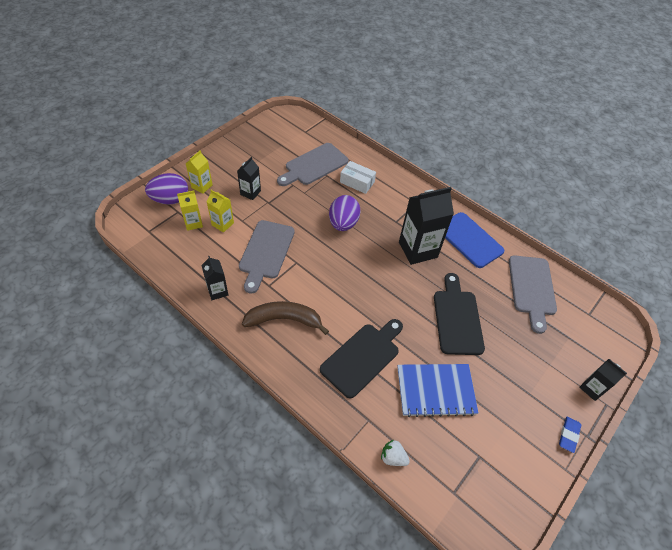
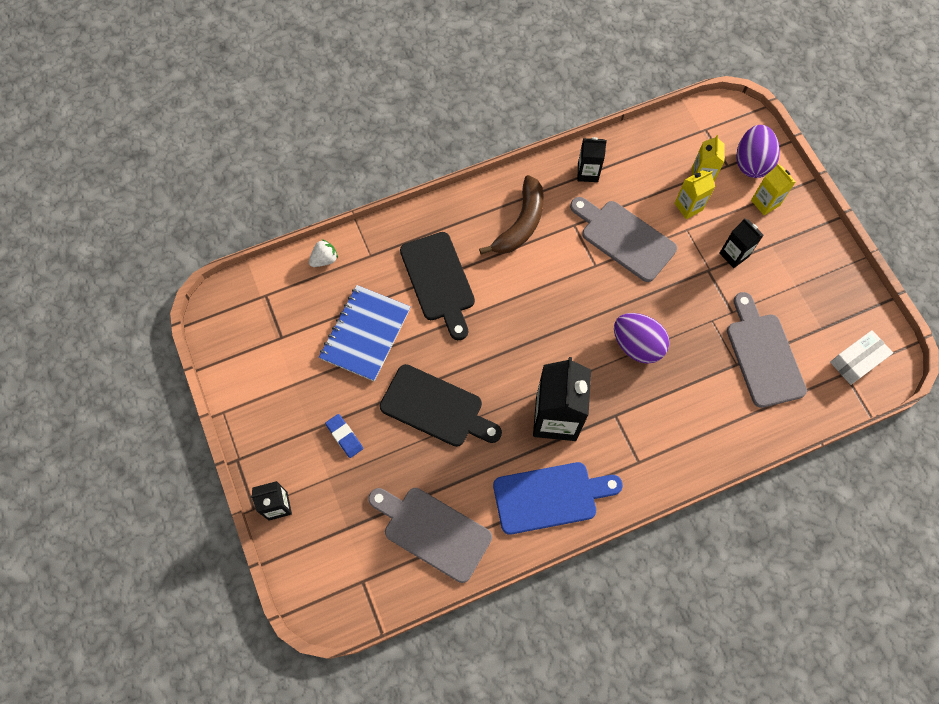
camera: 120 degrees right, 15 degrees up
white box [340,161,376,194] -> white box moved to [830,330,893,385]
blue eraser [559,416,581,453] -> blue eraser moved to [325,414,363,458]

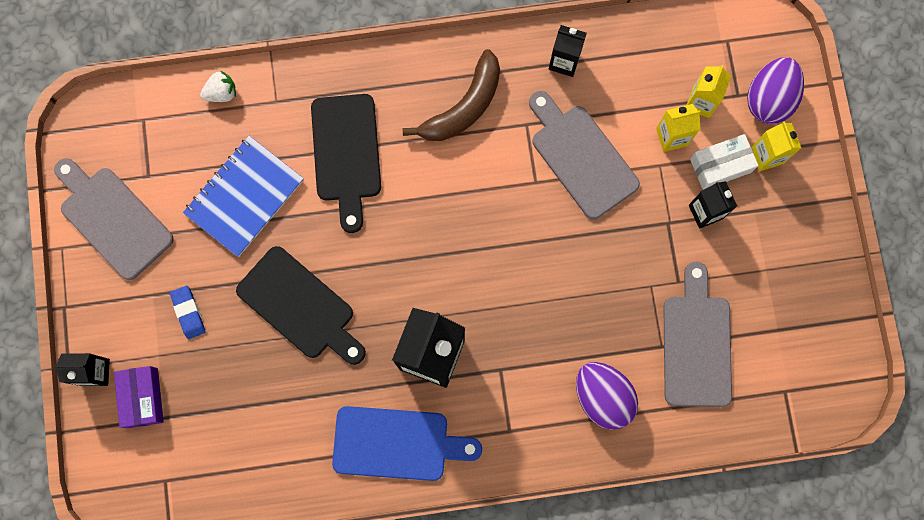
camera: 15 degrees right, 10 degrees up
grey cutting board [368,488,492,583] -> grey cutting board moved to [54,158,174,280]
purple egg [614,313,670,364] -> purple egg moved to [576,362,638,430]
white box [830,330,893,385] -> white box moved to [690,134,758,190]
none -> purple box [114,366,164,428]

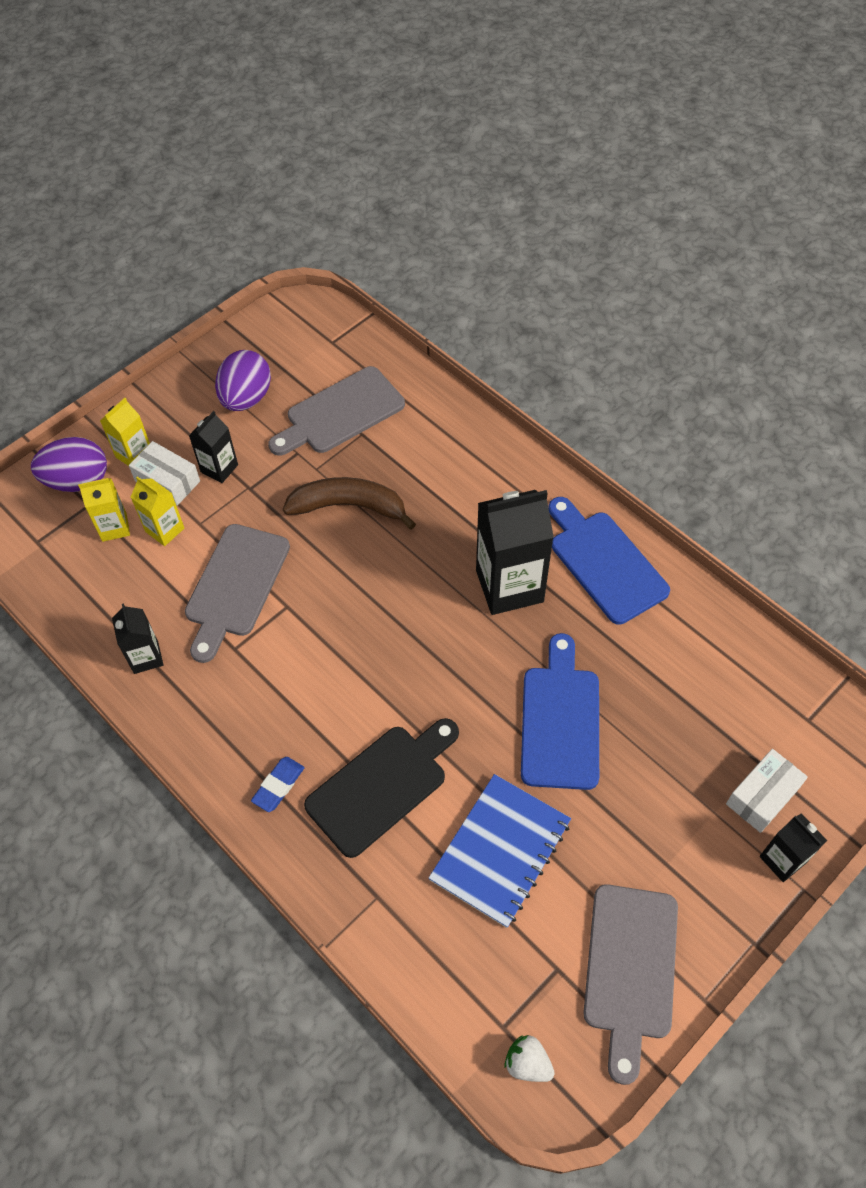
camera: 125 degrees left, 20 degrees down
purple box [114,366,164,428] -> white box [726,749,808,833]
blue eraser [170,286,206,339] -> blue eraser moved to [251,757,304,812]
blue notebook [183,136,304,257] -> blue notebook turned 60 degrees counterclockwise [429,774,571,928]
white strawberry [200,71,236,102] -> white strawberry moved to [504,1035,555,1082]
black cutting board [236,246,366,365] -> blue cutting board [521,633,599,790]
brown banana [403,49,500,141] -> brown banana moved to [283,477,416,530]
purple egg [576,362,638,430] -> purple egg moved to [215,350,271,411]

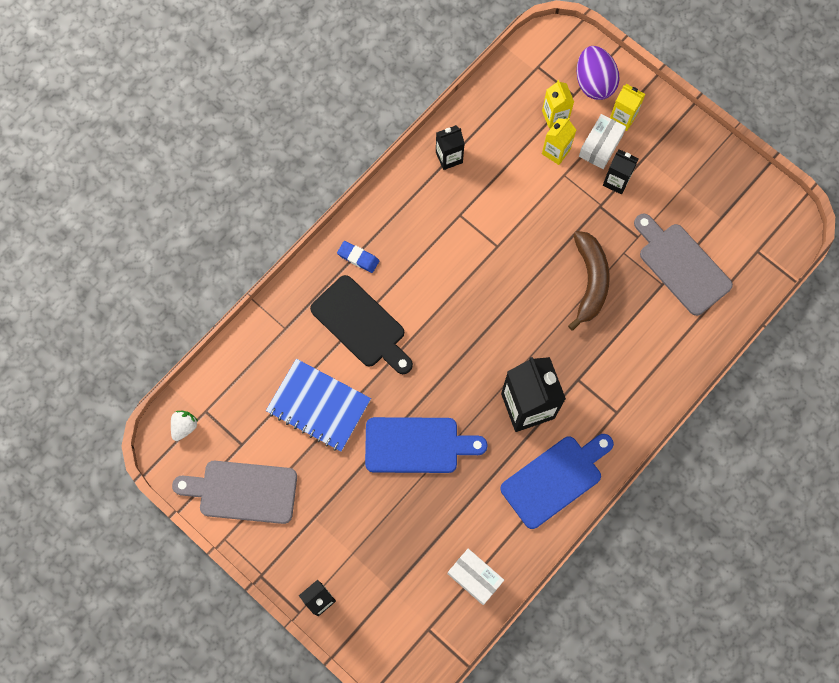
camera: 85 degrees right, 15 degrees up
grey cutting board [185,524,290,663] -> none
purple egg [215,350,271,411] -> none
white box [726,749,808,833] -> white box moved to [447,549,504,605]

